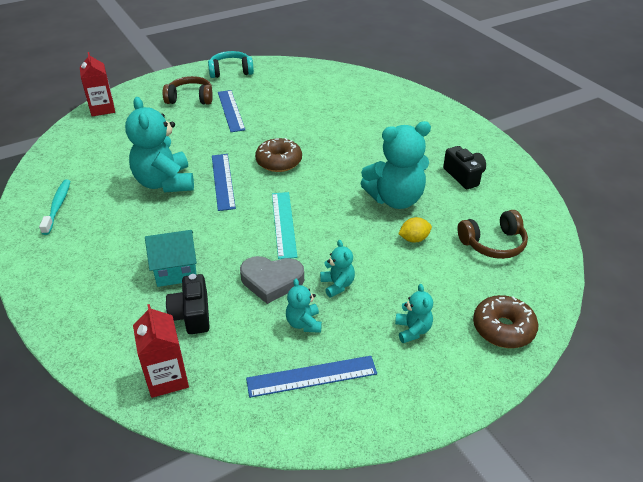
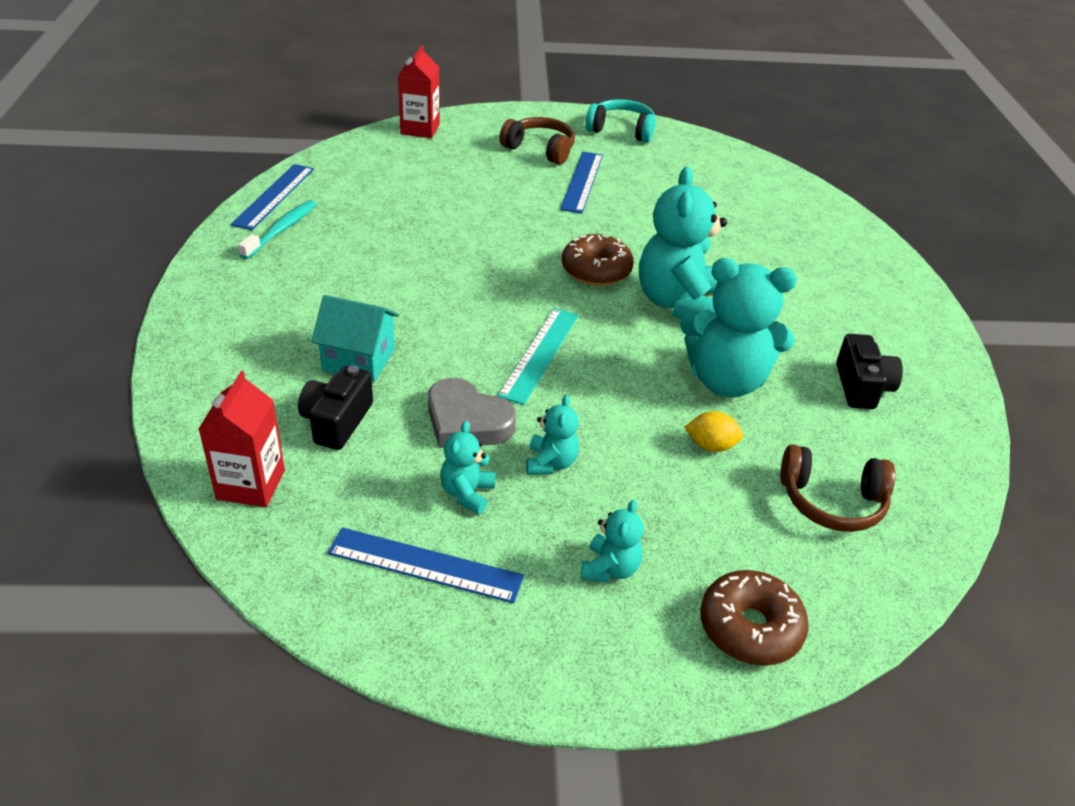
camera: 25 degrees right, 0 degrees up
turquoise teddy bear [125,97,194,192] -> turquoise teddy bear moved to [639,167,727,319]
blue ruler [212,154,236,211] -> blue ruler moved to [230,164,314,230]

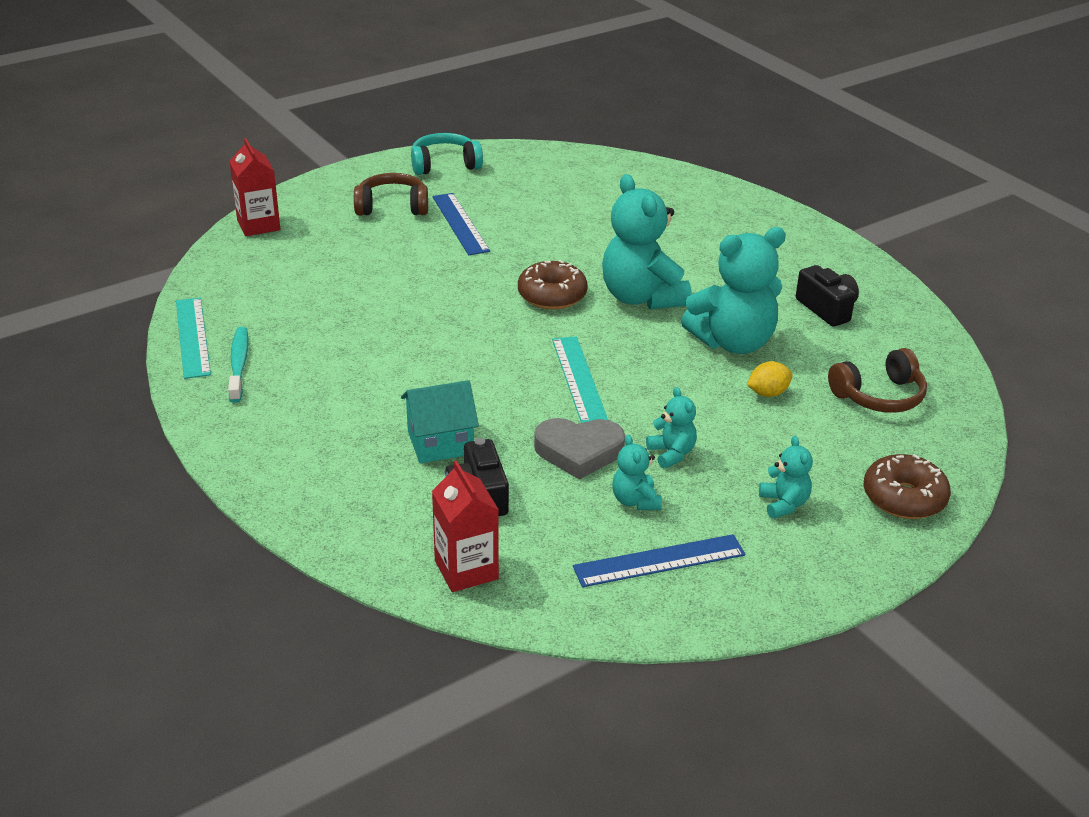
camera: 30 degrees left, 5 degrees down
blue ruler [230,164,314,230] -> turquoise ruler [176,297,211,379]

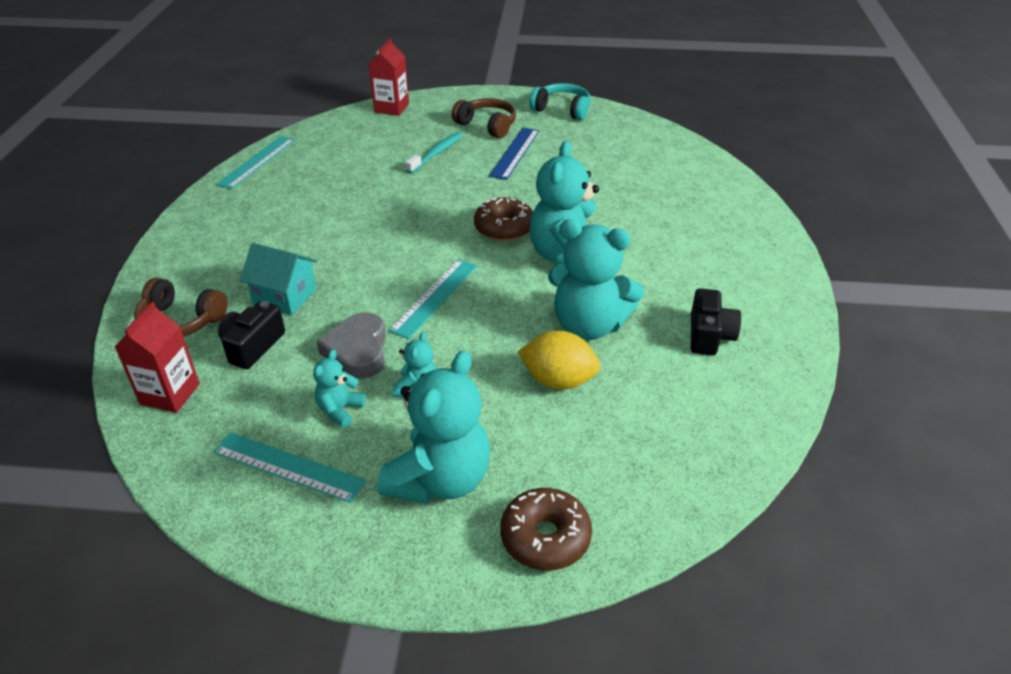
camera: 40 degrees right, 5 degrees up
turquoise toothbrush [228,327,248,403] -> turquoise toothbrush moved to [405,132,463,174]
grey heart [534,418,625,480] -> grey heart turned 45 degrees clockwise [317,312,386,379]
blue ruler [573,534,745,587] -> turquoise ruler [213,432,366,503]
yellow lemon [747,361,793,397] -> yellow lemon [517,331,601,390], size x1.66
turquoise teddy bear [759,436,813,519] -> turquoise teddy bear [377,350,490,504], size x2.10
brown headphones [828,348,927,413] -> brown headphones moved to [134,278,228,337]

